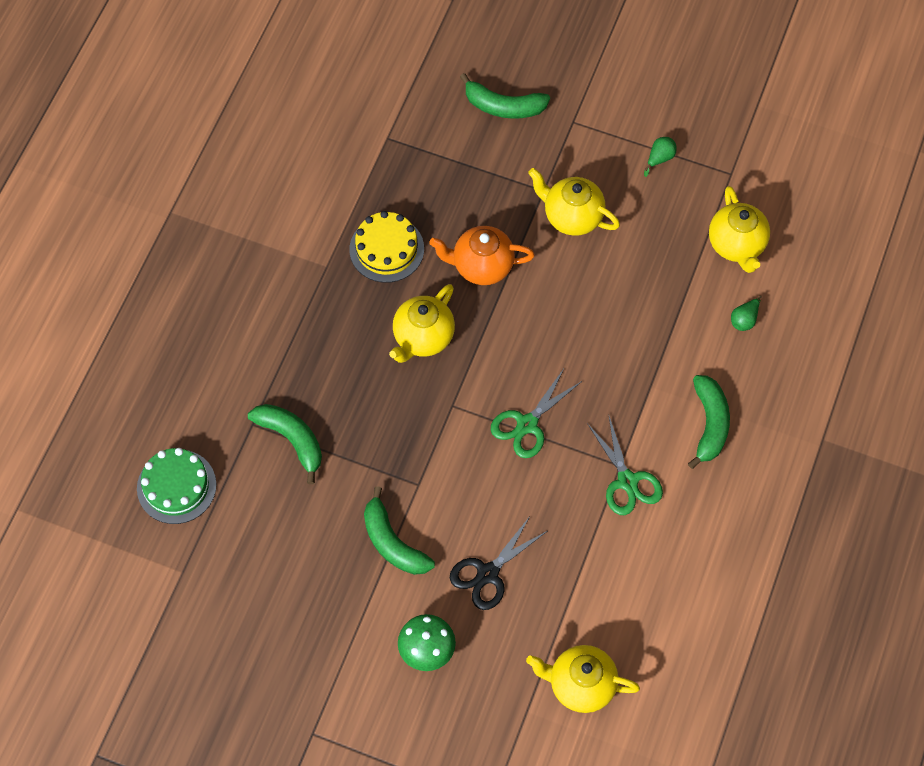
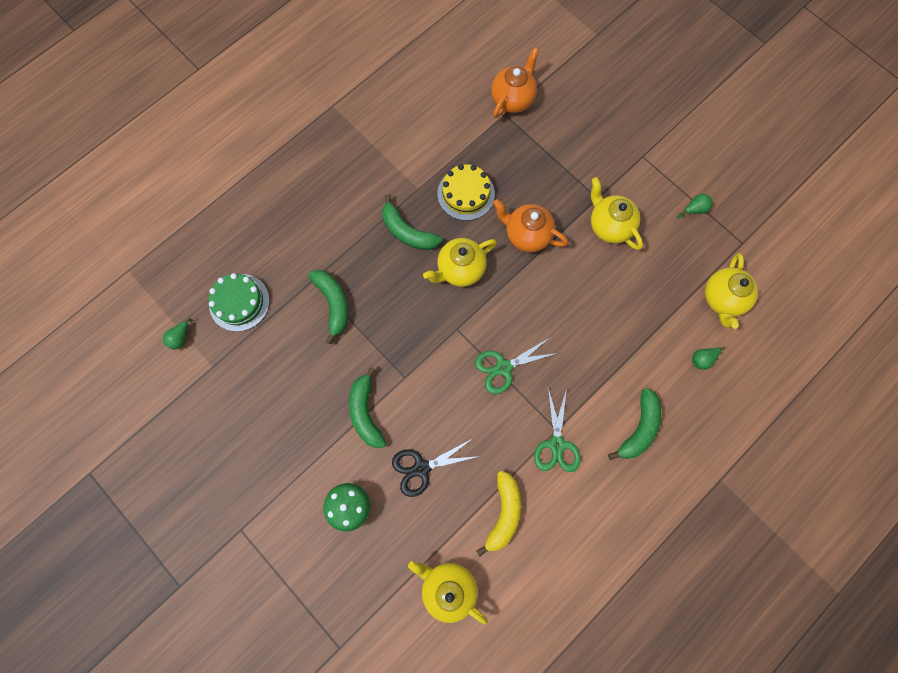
camera: 25 degrees right, 10 degrees up
green banana [460,73,550,119] -> green banana moved to [382,194,442,250]
none -> green pear [163,318,194,350]
none -> yellow banana [477,471,521,557]
none -> orange teapot [491,47,539,118]

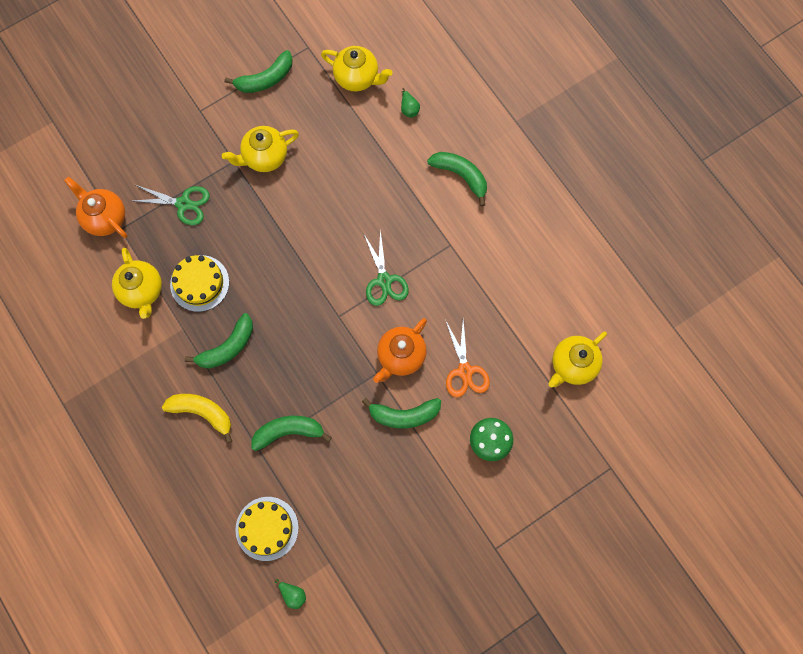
camera: 80 degrees left, 0 degrees up
green cake [209,273,270,332] -> yellow cake [235,497,299,561]
black scissors [392,439,480,497] -> orange scissors [446,320,490,398]
yellow teapot [423,238,497,287] -> yellow teapot moved to [112,248,162,319]
yellow banana [477,471,521,557] -> yellow banana moved to [162,394,232,443]
orange teapot [493,199,568,252] -> orange teapot moved to [373,318,427,383]
green scissors [534,388,581,472] -> green scissors moved to [133,185,210,225]
green pear [677,194,713,219] -> green banana [225,50,293,93]

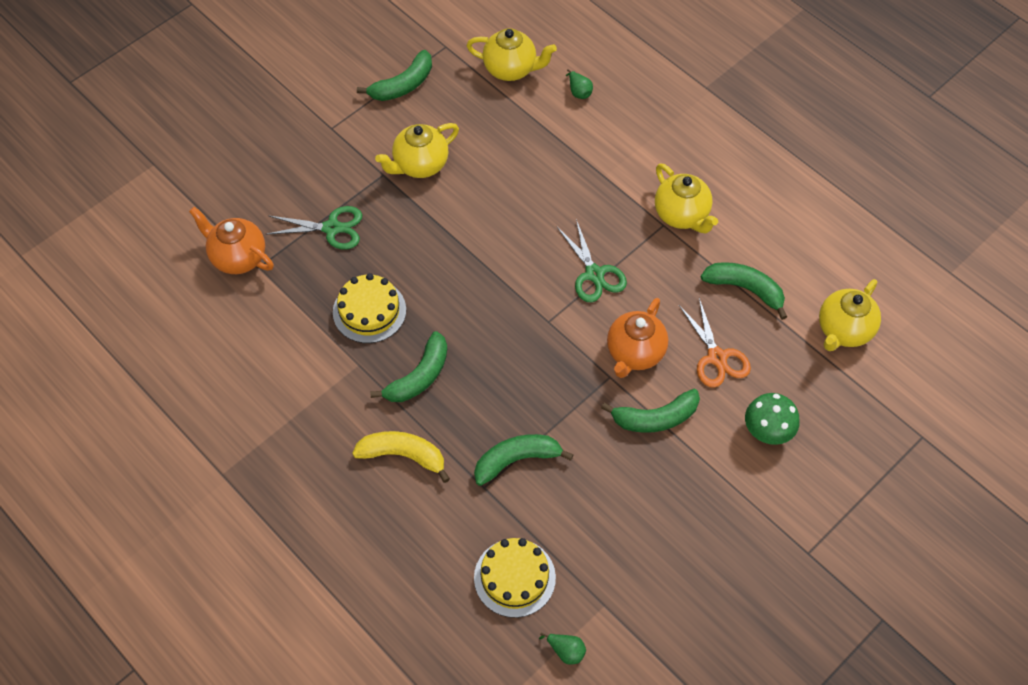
camera: 10 degrees left, 15 degrees down
yellow teapot [112,248,162,319] -> yellow teapot moved to [655,163,718,233]
green banana [427,152,487,206] -> green banana moved to [701,262,787,320]

